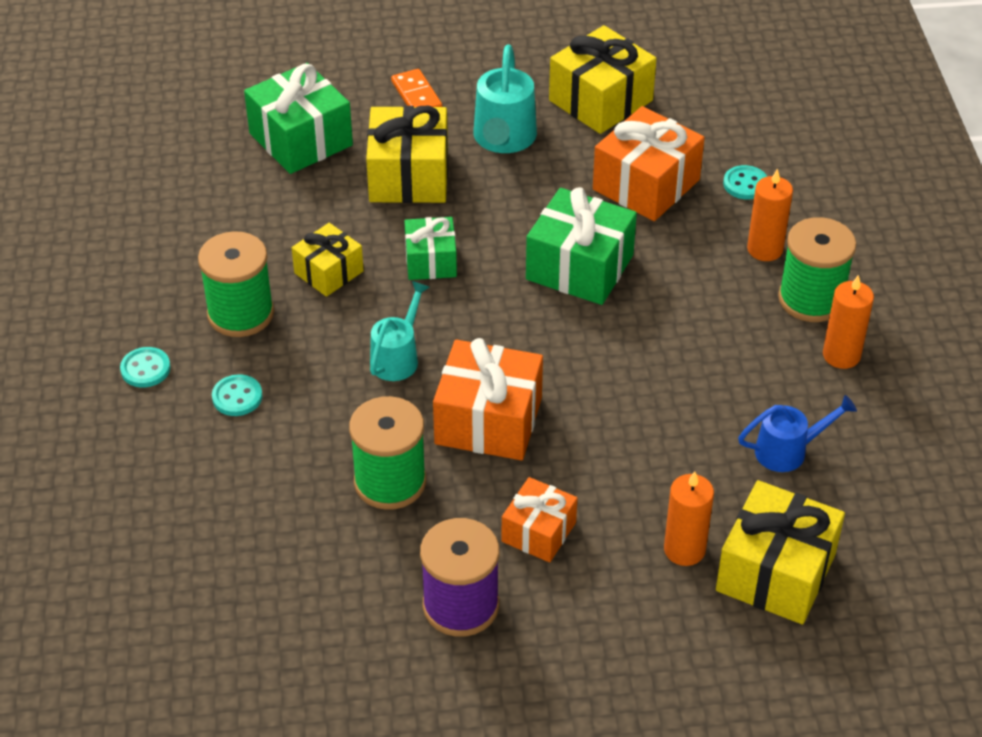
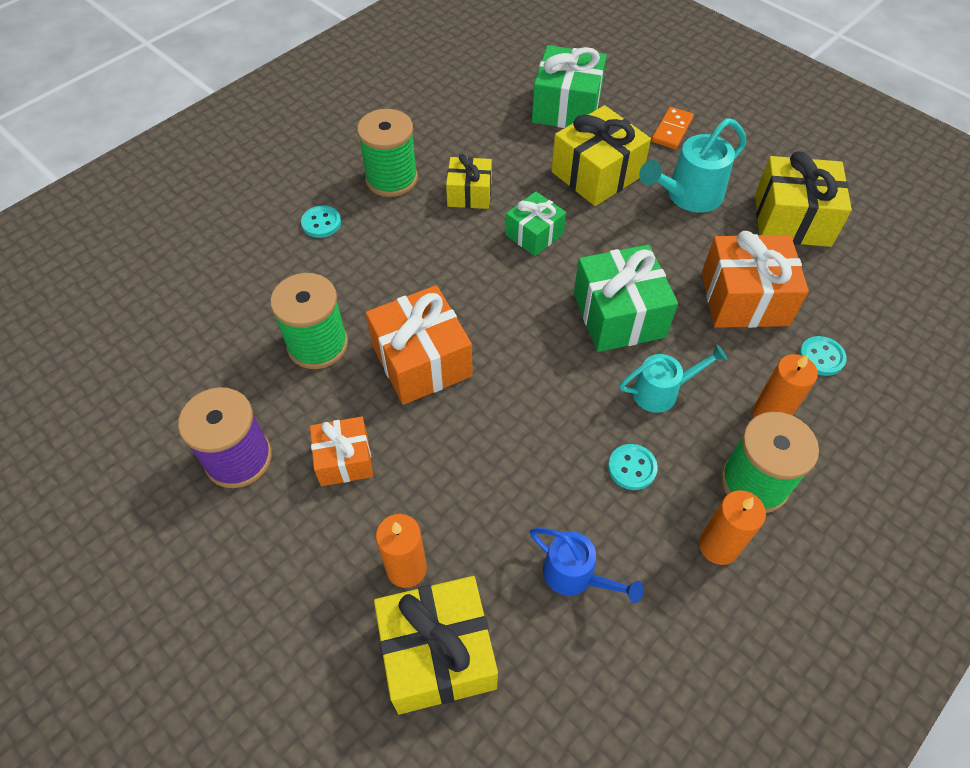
camera: 50 degrees right, 10 degrees up
turquoise button [120,347,171,387] -> turquoise button moved to [608,444,658,490]
turquoise watering can [370,281,430,381] -> turquoise watering can moved to [619,344,727,413]

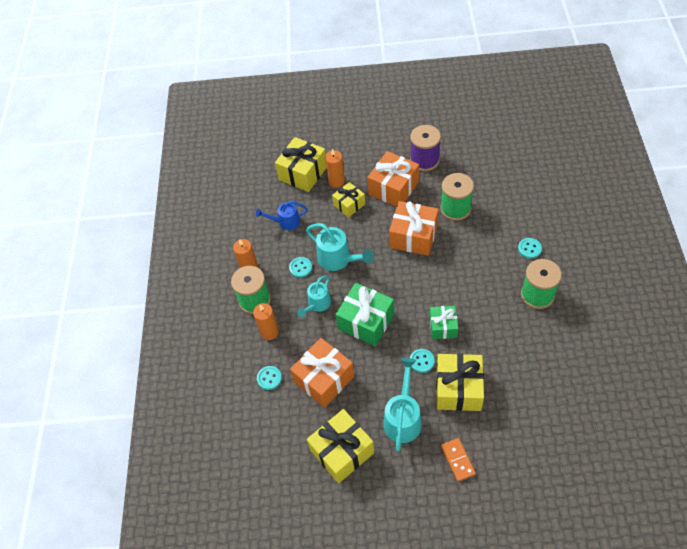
camera: 140 degrees right, 0 degrees up
orange gift [310,417,373,486] -> orange gift [367,151,419,207], size x1.65
yellow gift [446,154,492,209] -> yellow gift moved to [332,182,365,217]
green gift [532,45,607,128] -> none
none -> turquoise watering can [306,223,374,271]
none -> turquoise button [410,349,435,373]

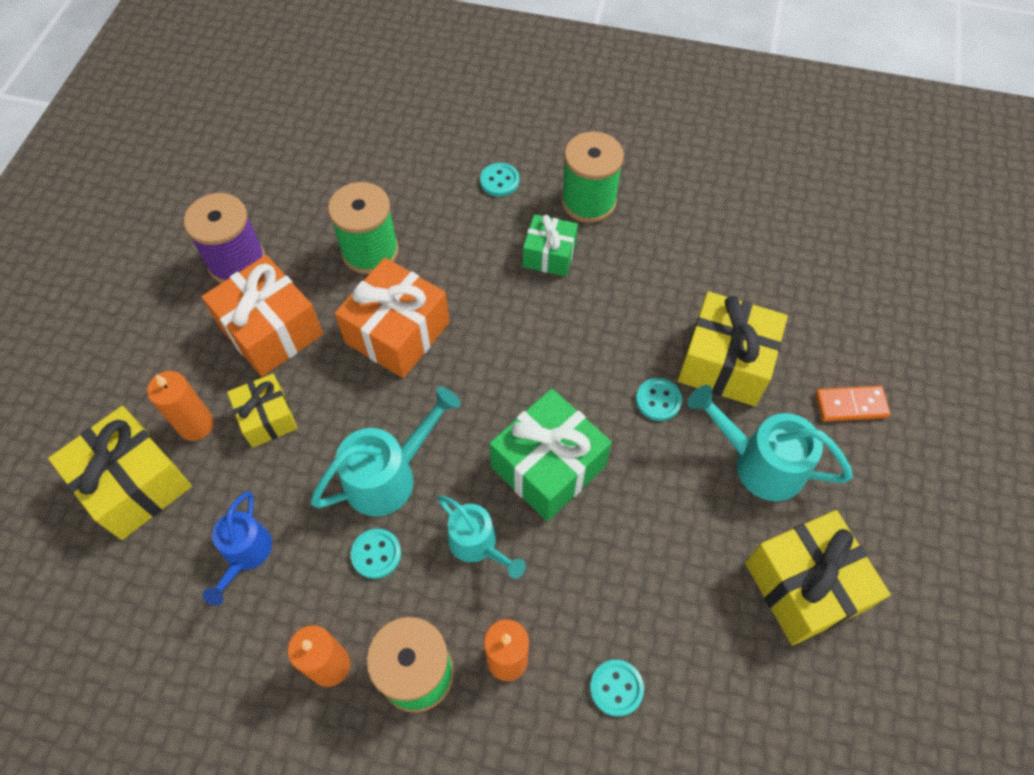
camera: 80 degrees left, 5 degrees up
orange gift [290,338,355,408] -> none
green gift [430,306,458,339] -> green gift moved to [523,214,578,276]

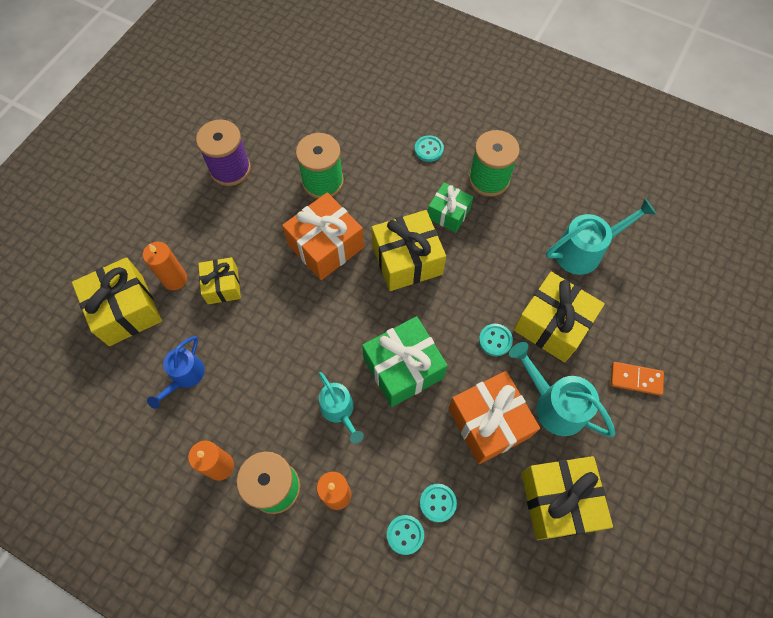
camera: 15 degrees right, 5 degrees up
orange gift [202,255,323,377] -> orange gift moved to [448,371,540,464]
turquoise watering can [311,386,461,516] -> turquoise watering can moved to [546,198,656,275]
turquoise button [351,529,401,579] -> turquoise button moved to [420,484,457,522]
none -> yellow gift [372,210,446,291]

